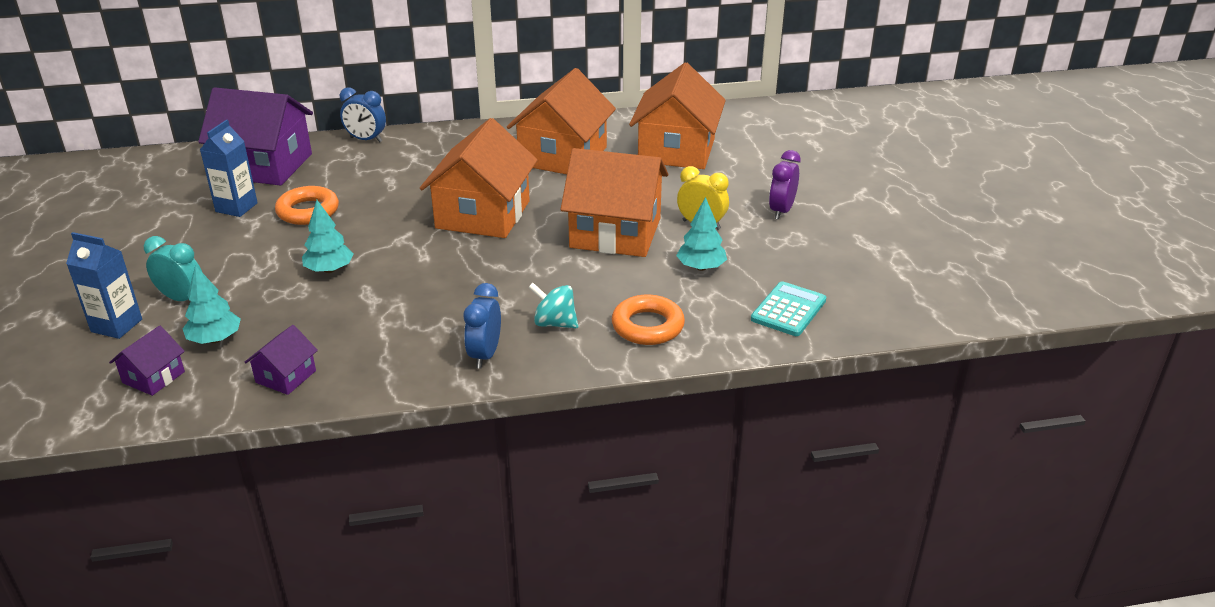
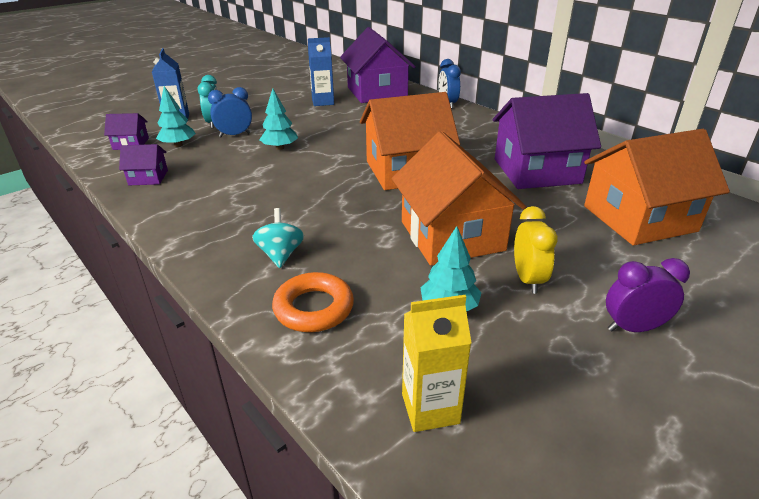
camera: 60 degrees right, 0 degrees up
orange ring [275,186,339,225] -> none
blue clock [464,283,501,369] -> blue clock moved to [208,87,252,137]
orange house [507,68,616,174] -> purple house [493,93,601,189]
turquoise calculator [751,281,826,336] -> yellow carton [402,295,471,432]

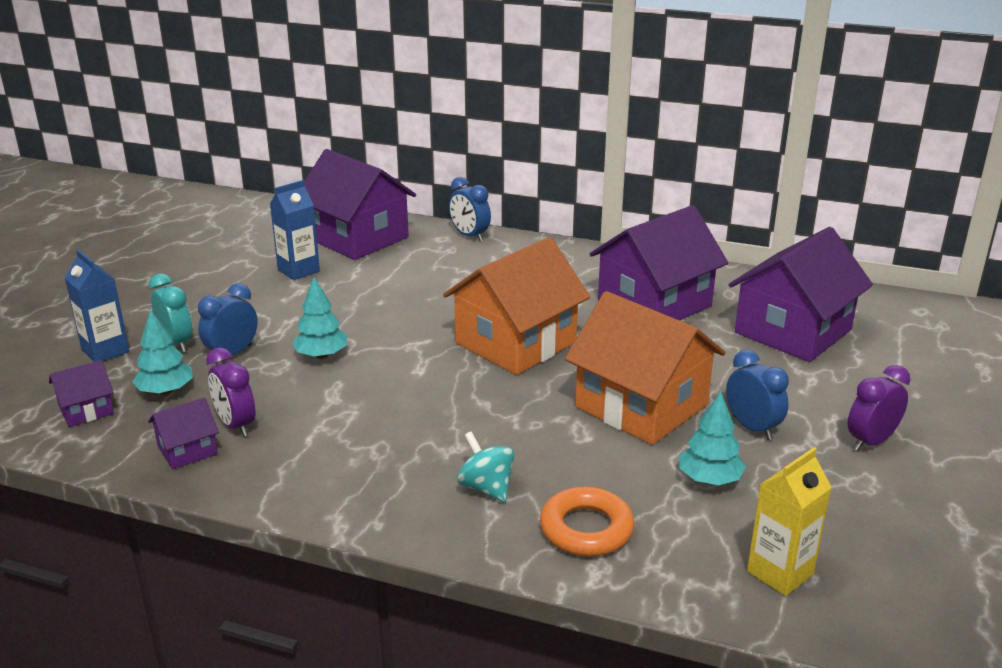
camera: 30 degrees left, 5 degrees down
yellow clock [514,206,558,294] -> blue clock [726,350,789,440]
orange house [584,129,730,245] -> purple house [728,227,873,362]
none -> purple clock [206,347,255,437]

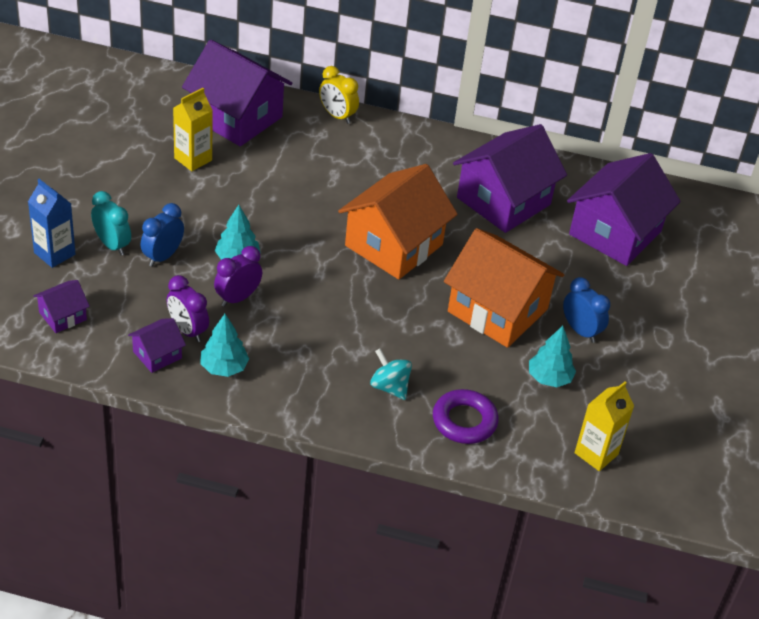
camera: 10 degrees left, 15 degrees up
turquoise tree [132,309,193,395] -> turquoise tree moved to [200,314,249,377]
blue carton [270,180,320,280] -> yellow carton [173,88,213,171]
blue clock [449,177,491,242] -> yellow clock [319,66,359,124]
orange ring [540,487,634,557] -> purple ring [433,389,499,444]
purple clock [848,365,910,451] -> purple clock moved to [214,246,262,307]

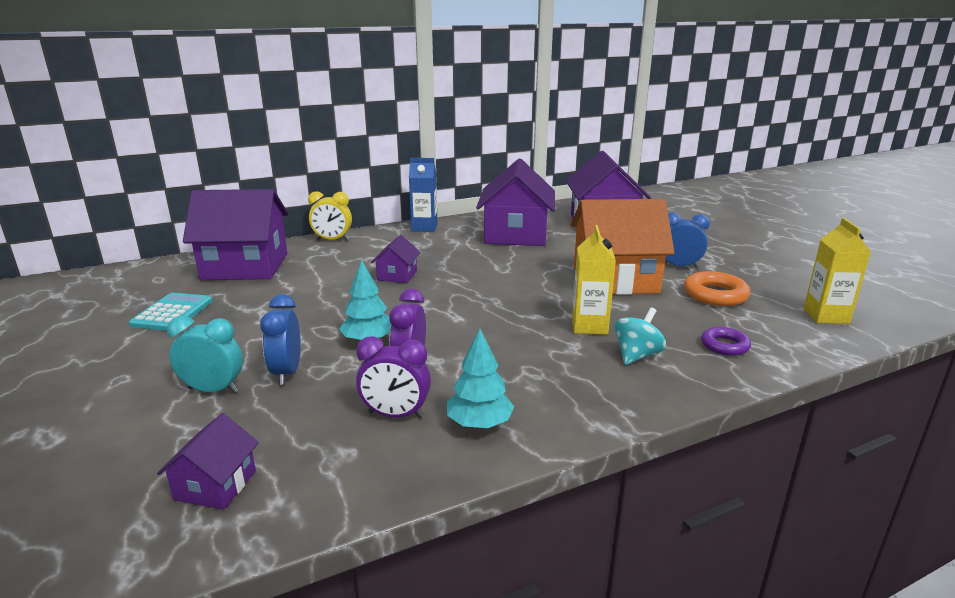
camera: 35 degrees left, 20 degrees down
blue carton [28,179,75,268] -> blue carton moved to [409,158,438,232]
purple house [128,318,186,373] -> purple house moved to [371,235,421,283]
yellow carton [173,88,213,171] -> yellow carton moved to [572,225,616,335]
orange house [338,164,458,280] -> none
turquoise spinning top [370,348,412,400] -> turquoise spinning top turned 120 degrees clockwise [614,307,666,365]
purple ring [433,389,499,444] -> purple ring [701,327,751,356], size x0.64
turquoise tree [529,326,576,387] -> orange ring [684,271,750,306]
none -> turquoise calculator [129,293,213,331]

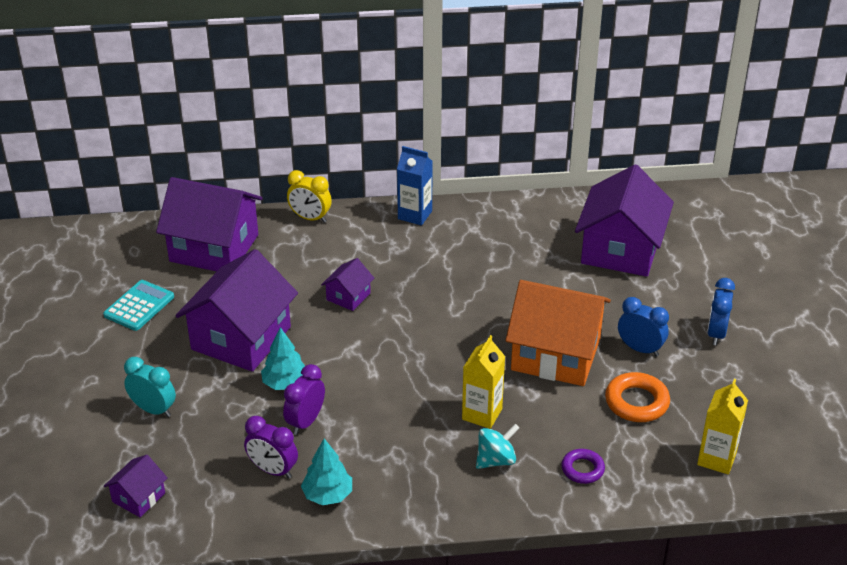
camera: 20 degrees right, 15 degrees up
blue clock [260,294,301,385] -> blue clock moved to [707,278,735,345]
purple house [476,159,555,246] -> purple house moved to [175,249,298,372]

